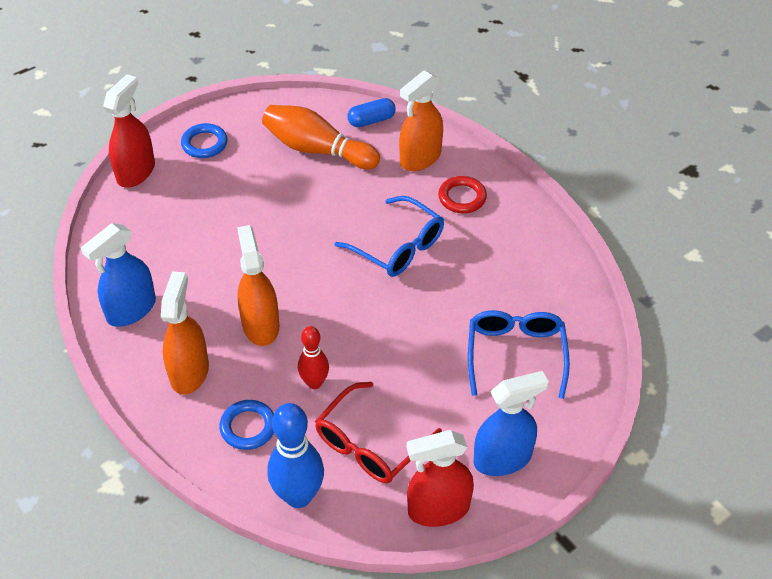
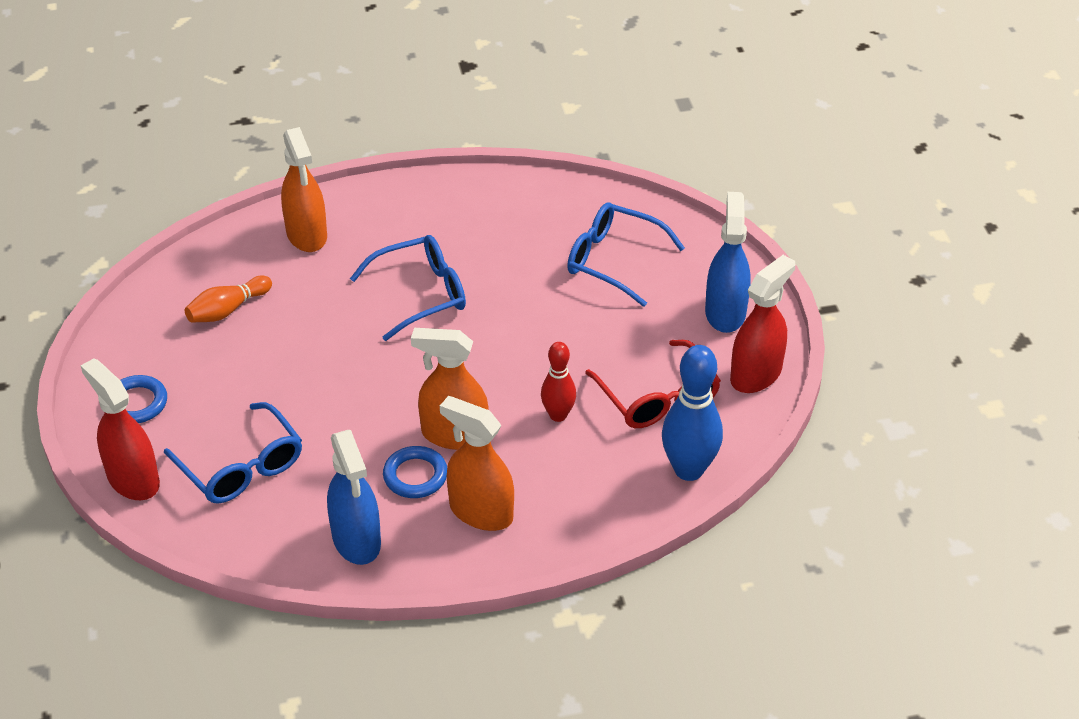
camera: 65 degrees left, 5 degrees down
blue ring [219,400,274,450] -> blue ring moved to [383,446,447,498]
orange bowling pin [262,105,380,169] -> orange bowling pin [185,275,272,323], size x0.61
blue capsule [347,98,396,127] -> none
red spray bottle [407,430,474,527] -> red spray bottle turned 150 degrees counterclockwise [730,255,795,393]
red ring [438,176,487,213] -> none
none -> blue glasses [164,402,302,504]

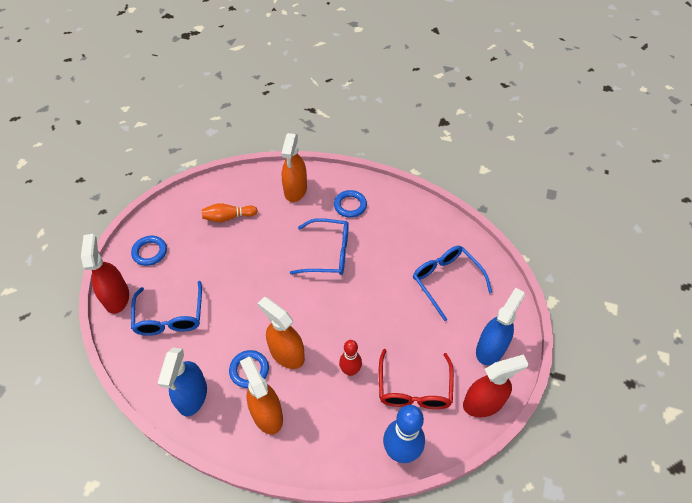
camera: 30 degrees right, 10 degrees up
none -> blue ring [334,190,367,218]

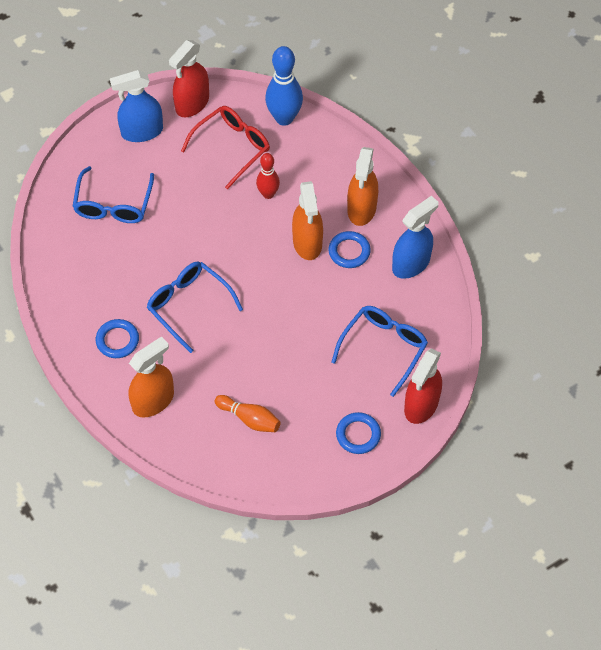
camera: 140 degrees left, 5 degrees up
red spray bottle [463,354,528,417] -> red spray bottle turned 75 degrees counterclockwise [169,40,209,117]

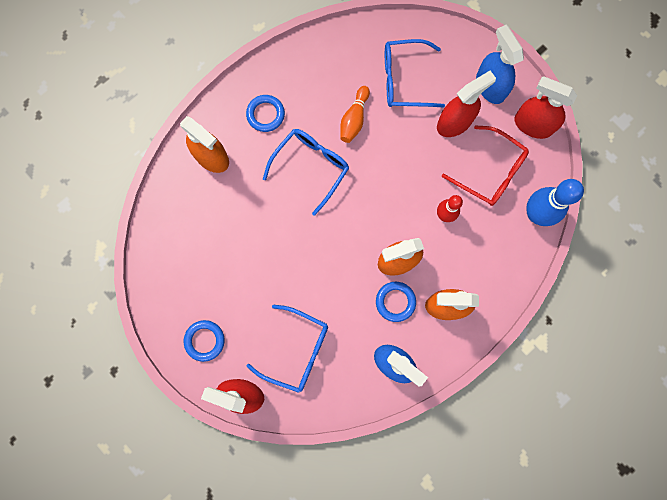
camera: 80 degrees right, 20 degrees up
orange bowling pin [215,395,280,432] -> orange bowling pin moved to [340,86,370,143]
none -> red spray bottle [437,71,496,137]

